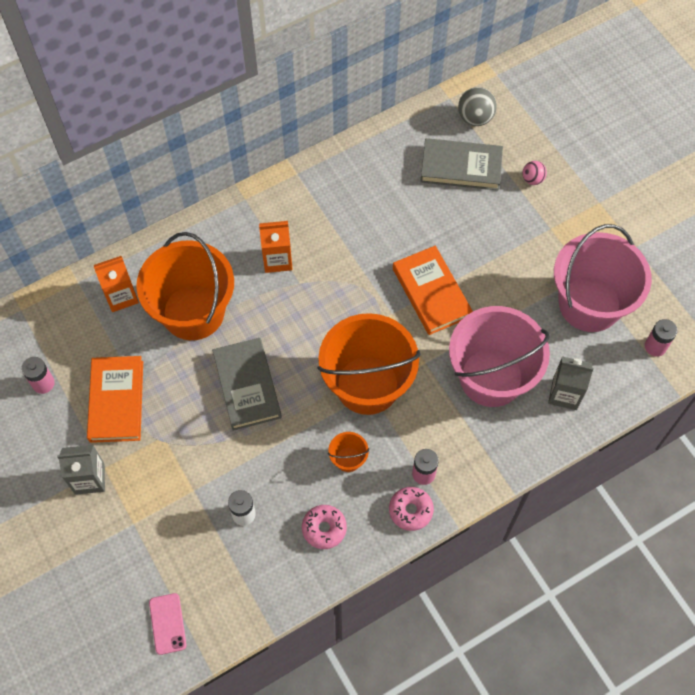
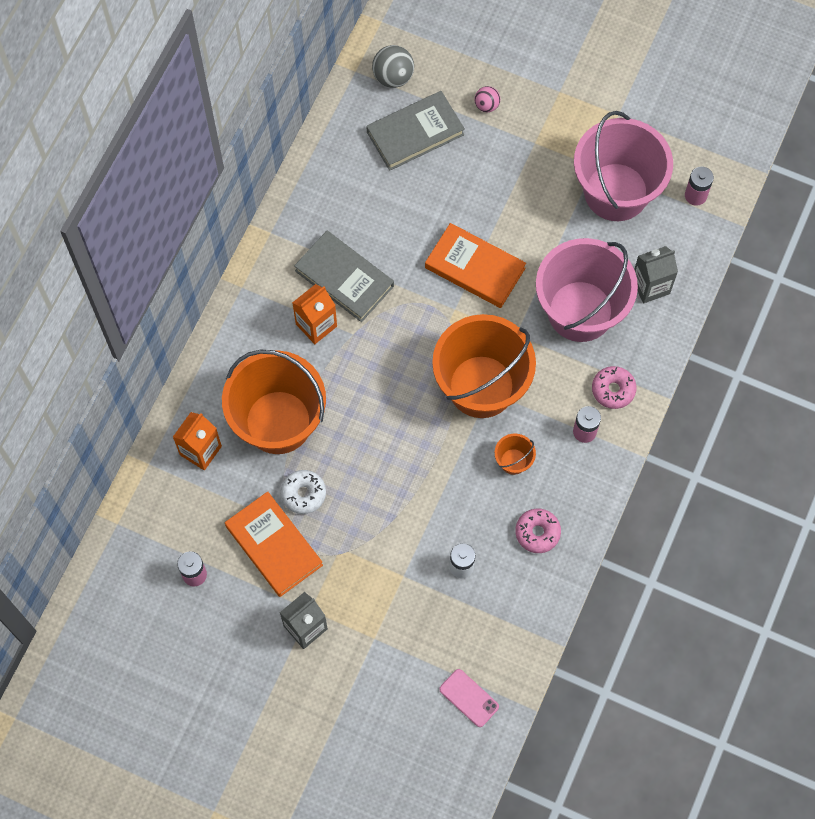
camera: 35 degrees left, 5 degrees up
grey book [212,338,282,431] -> grey book moved to [294,231,394,322]
pink donut [389,487,434,531] -> pink donut moved to [592,366,636,409]
none -> white donut [281,470,326,514]

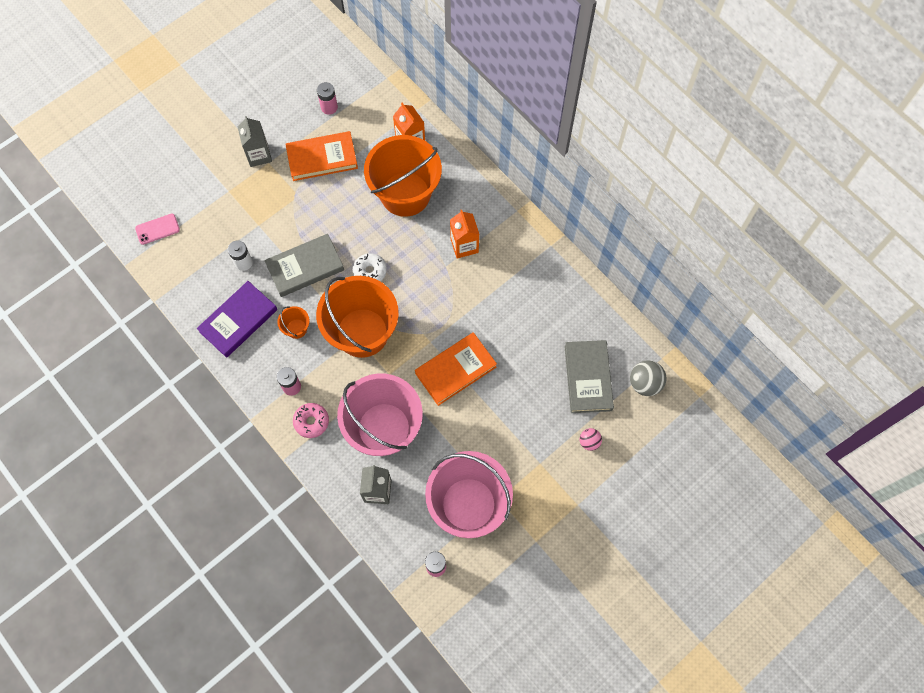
camera: 115 degrees right, 0 degrees up
white donut [281,470,326,514] -> white donut moved to [353,253,387,282]
grey book [294,231,394,322] -> grey book moved to [264,234,344,297]
pink donut [515,509,561,553] -> purple book [197,281,277,358]

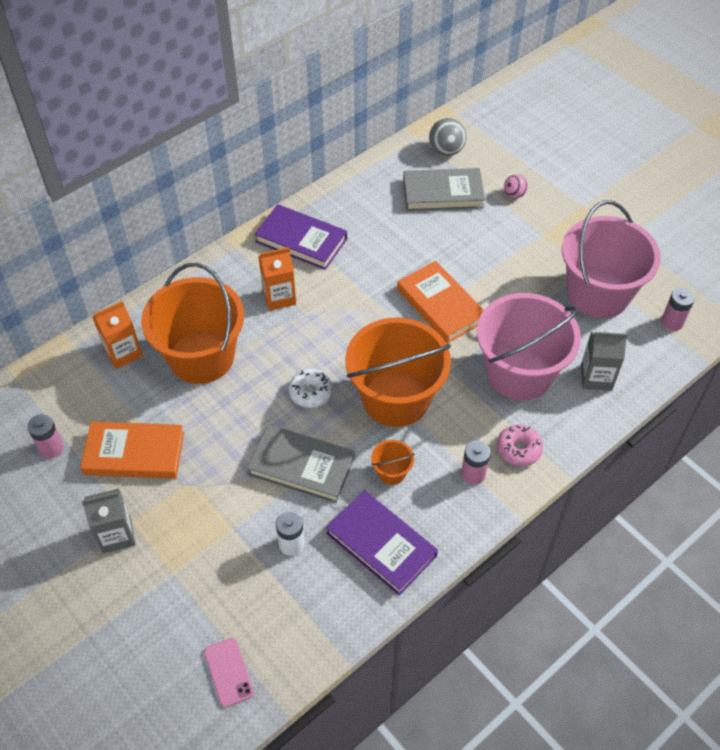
camera: 90 degrees left, 15 degrees down
grey book [264,234,344,297] -> grey book turned 45 degrees counterclockwise [247,425,355,503]
orange book [285,131,358,181] -> orange book turned 75 degrees counterclockwise [80,421,184,479]
none -> purple book [255,204,347,270]

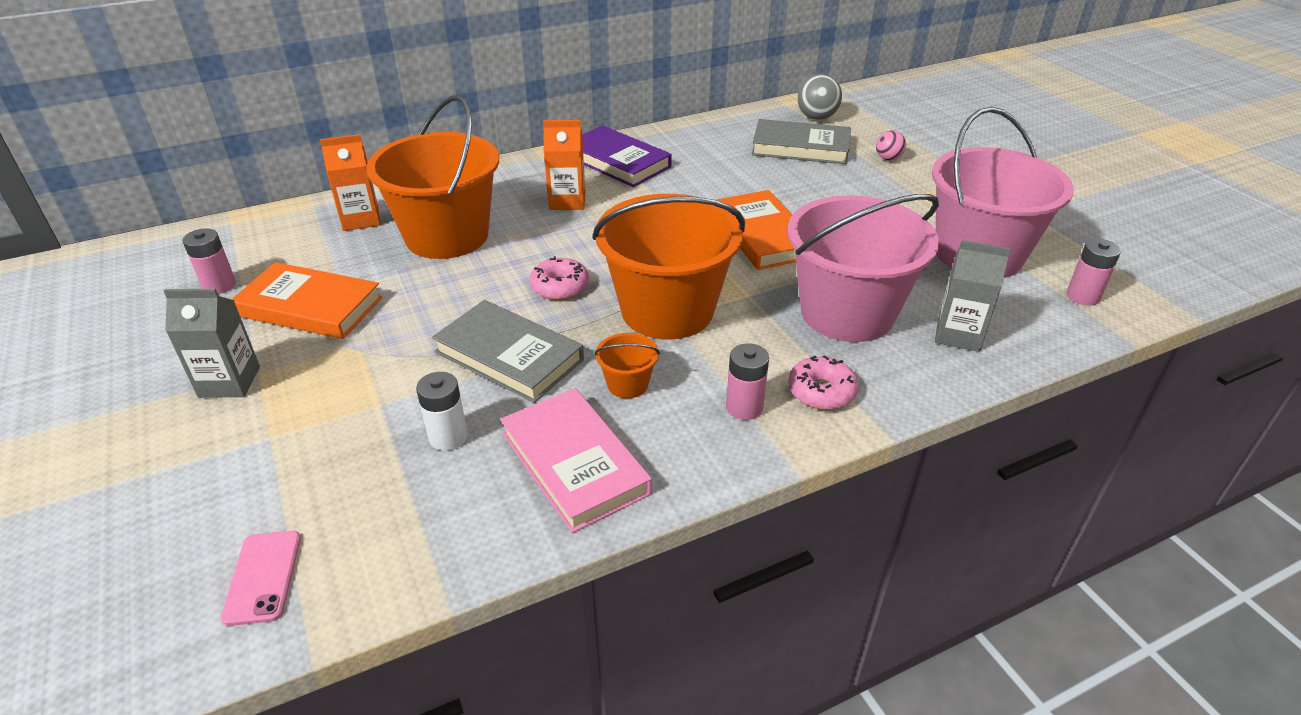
camera: 15 degrees right, 15 degrees down
white donut [289,369,333,408] -> pink donut [530,256,589,300]
purple book [326,490,438,596] -> pink book [500,388,652,533]

